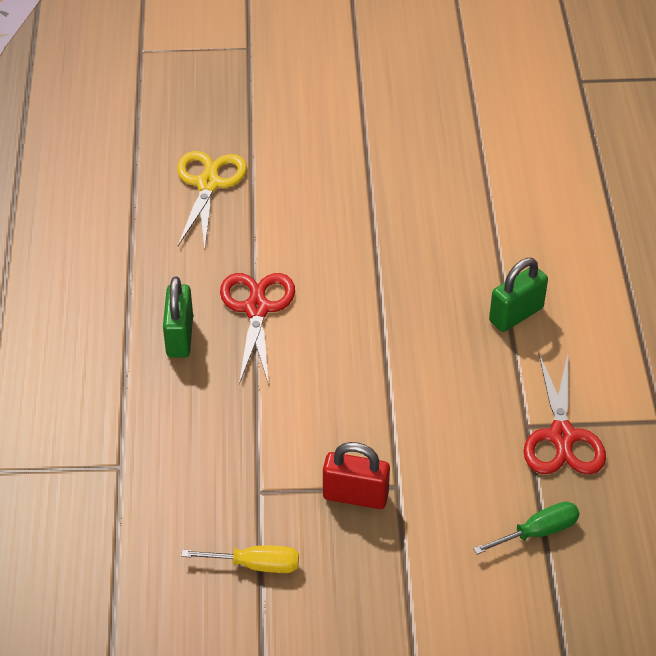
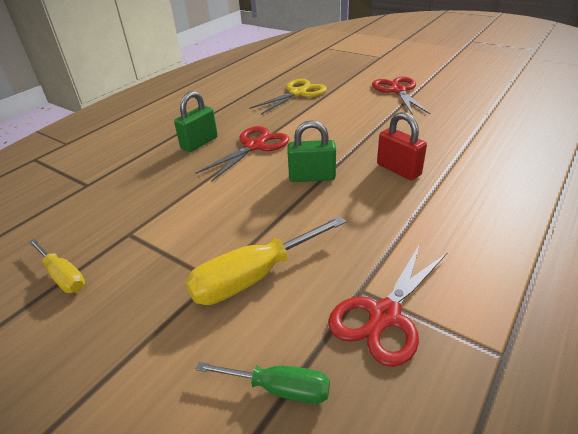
camera: 40 degrees right, 10 degrees down
red padlock [323,442,390,509] -> red padlock moved to [377,112,427,180]
green padlock [489,258,548,332] -> green padlock moved to [287,120,336,182]
none -> yellow screwdriver [185,216,346,305]
none -> red scissors [372,77,430,115]

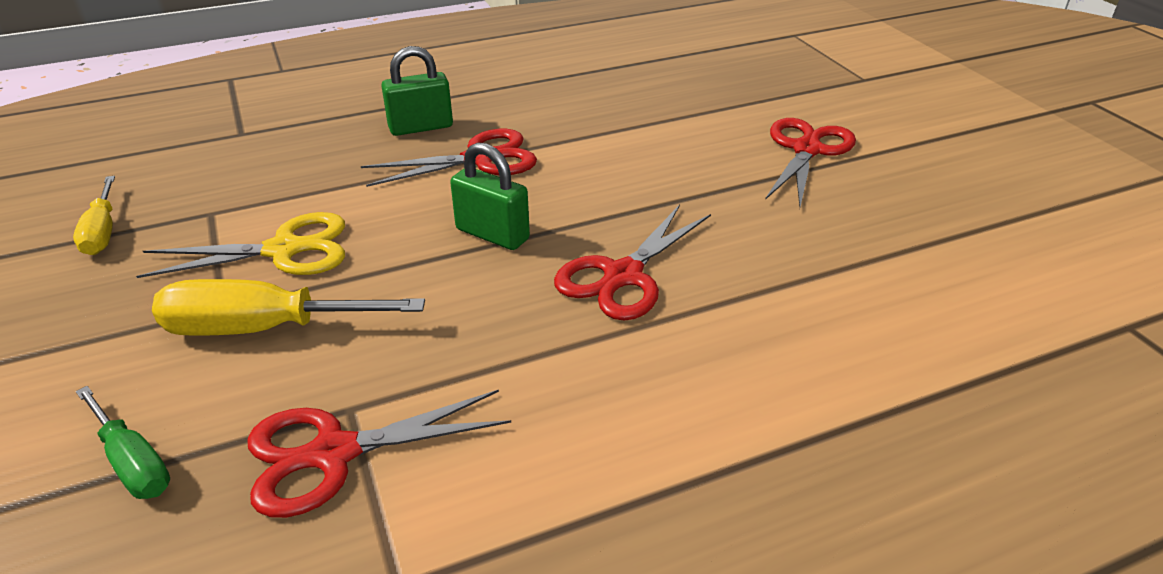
camera: 30 degrees right, 0 degrees up
yellow scissors [249,79,327,115] -> yellow scissors moved to [136,212,345,278]
red padlock [377,112,427,180] -> red scissors [554,204,711,321]

